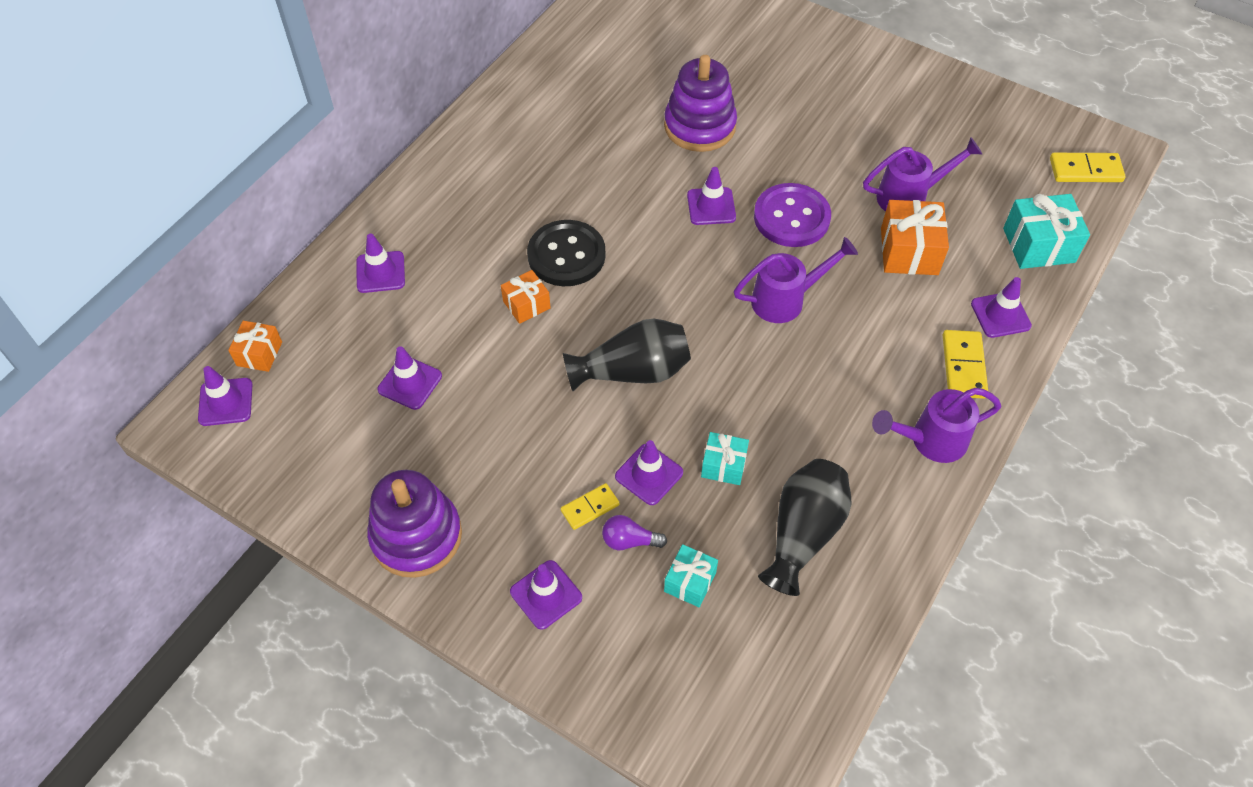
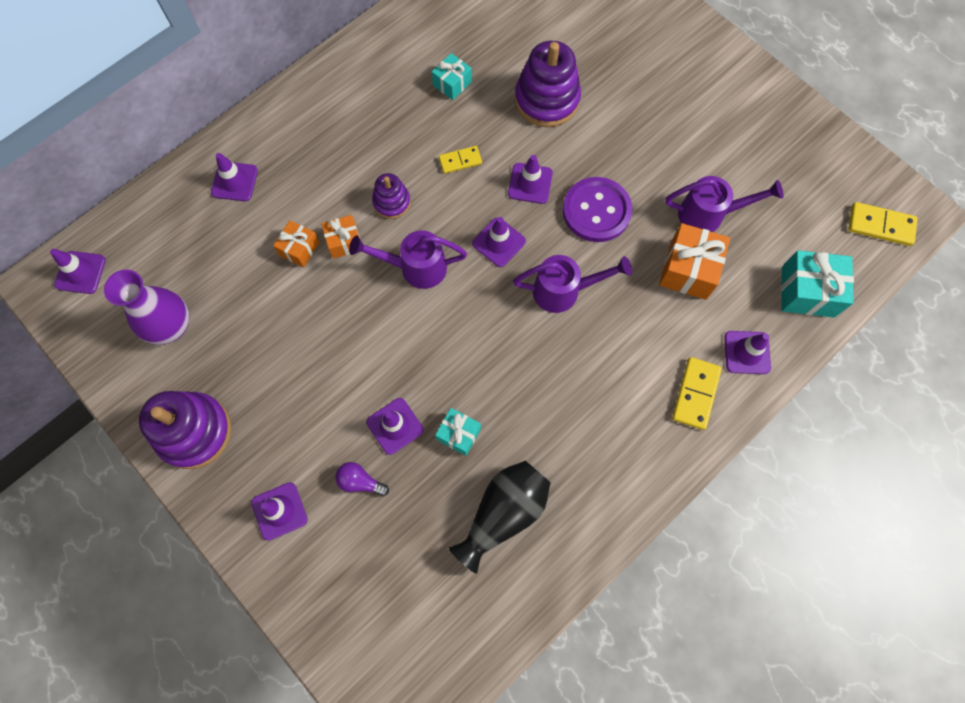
camera: 15 degrees right, 15 degrees up
orange gift [228,321,282,372] -> orange gift moved to [273,220,320,268]
purple traffic cone [377,346,442,410] -> purple traffic cone moved to [472,217,526,267]
black button [527,220,606,286] -> purple stacking toy [372,173,411,219]
yellow domino [561,483,620,530] -> yellow domino moved to [439,146,482,174]
black vase [563,319,691,391] -> none
turquoise gift [664,544,718,607] -> turquoise gift moved to [432,53,472,100]
purple watering can [872,388,1001,463] -> purple watering can moved to [349,230,467,289]
none -> purple vase [104,269,190,345]

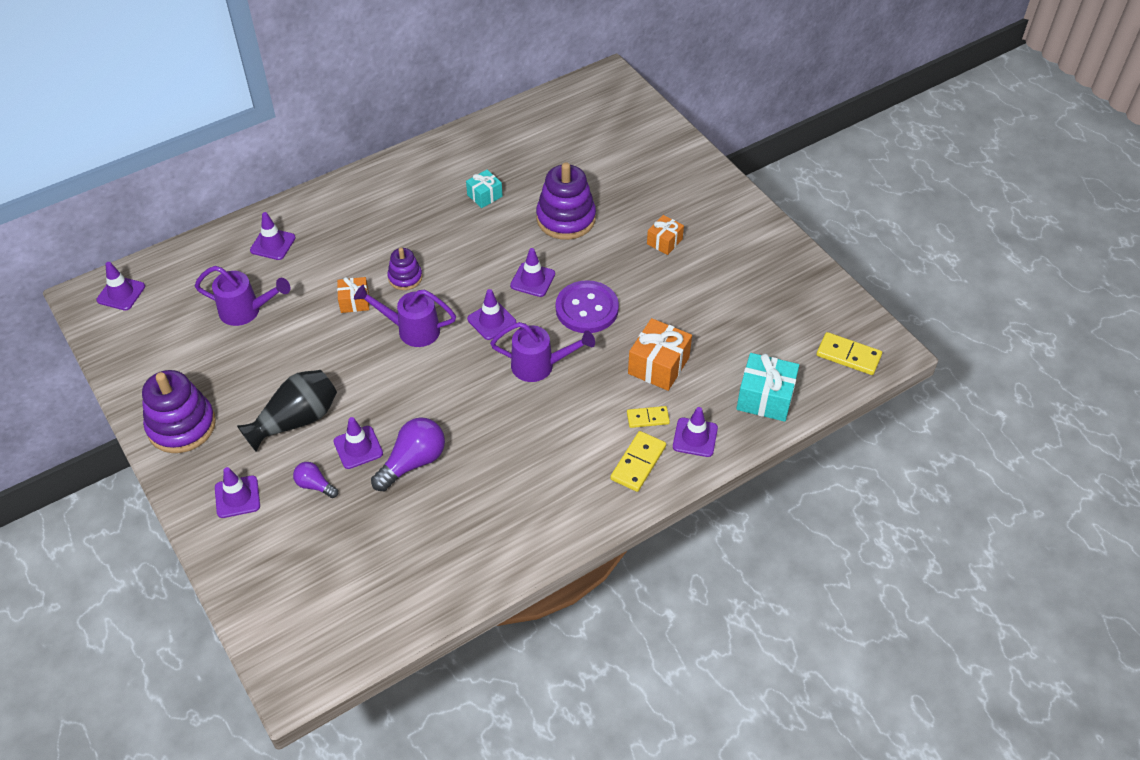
camera: 10 degrees right, 20 degrees down
purple vase [104,269,190,345] -> none
orange gift [273,220,320,268] -> orange gift moved to [647,215,684,255]
turquoise gift [435,408,481,456] -> purple light bulb [371,417,445,491]
yellow domino [439,146,482,174] -> yellow domino moved to [627,406,670,428]
black vase [449,461,551,574] -> black vase moved to [237,370,337,452]
purple watering can [665,176,784,232] -> purple watering can moved to [195,266,290,326]

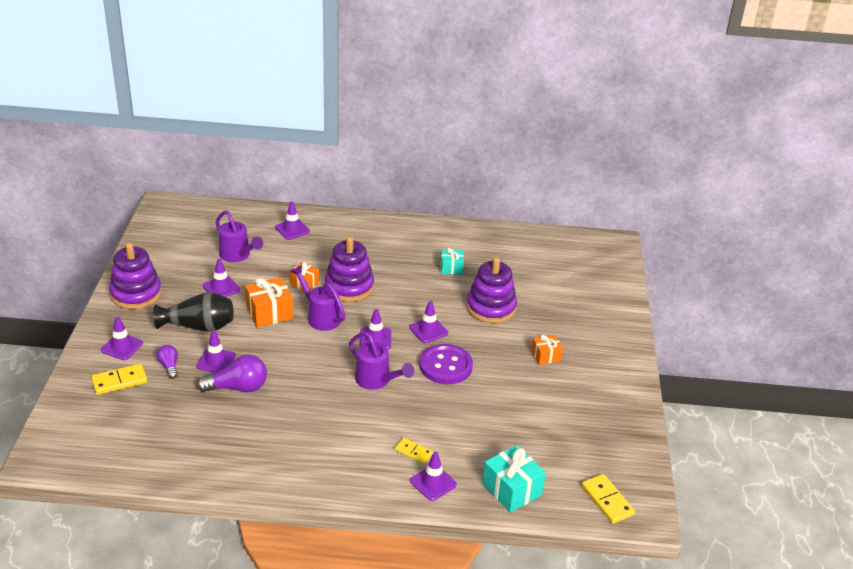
camera: 35 degrees right, 15 degrees down
purple traffic cone [96,262,145,311] -> purple traffic cone moved to [203,259,240,297]
purple stacking toy [387,248,422,290] -> purple stacking toy [325,237,374,302], size x1.81
yellow domino [610,431,666,492] -> yellow domino moved to [91,364,147,395]
orange gift [628,318,692,391] -> orange gift moved to [245,277,293,328]

